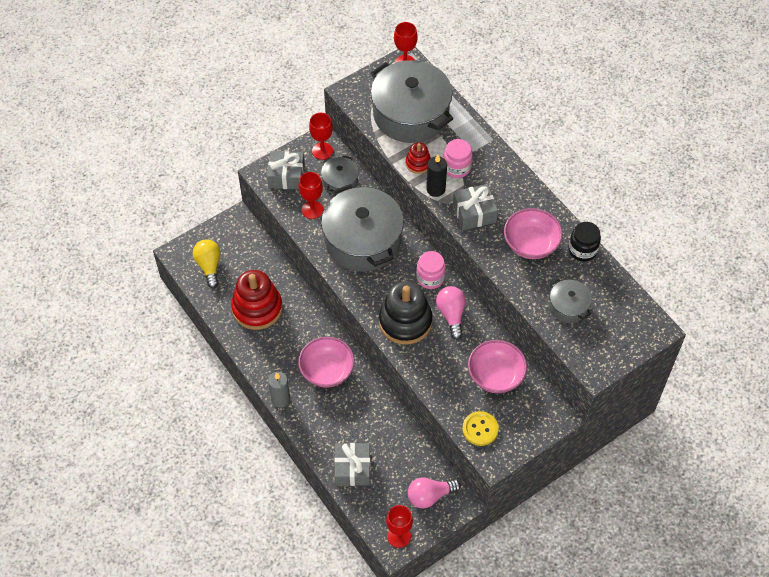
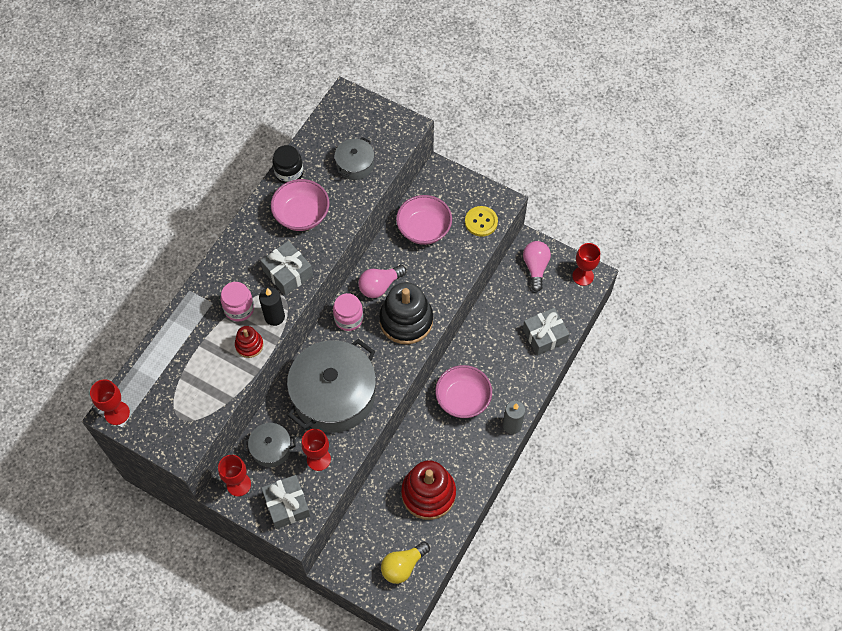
camera: 115 degrees left, 5 degrees up
grey pot [371,60,453,143] -> none
pink light bulb [408,477,461,509] -> pink light bulb turned 135 degrees counterclockwise [523,241,551,292]

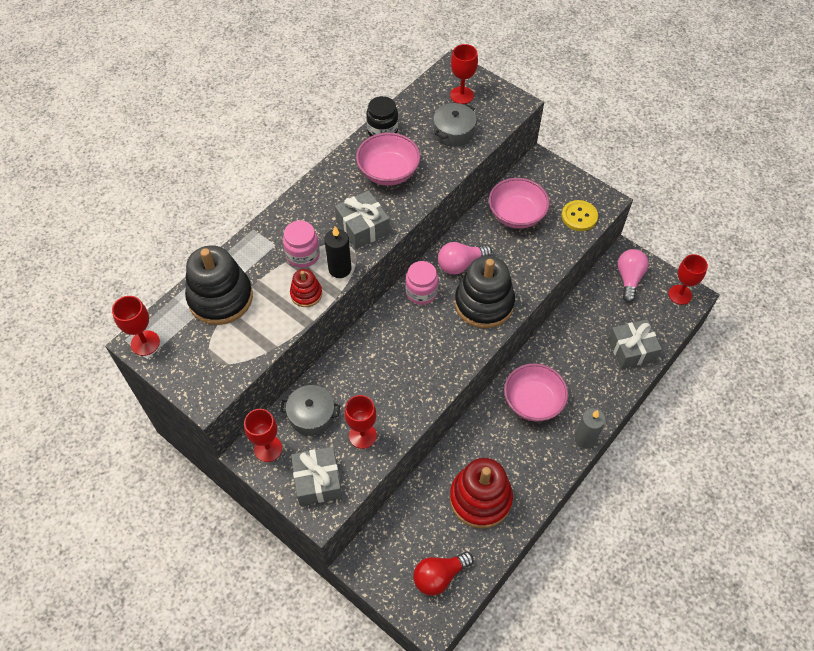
camera: 10 degrees right, 5 degrees down
grey pot [287,339,376,433] -> none
yellow light bulb [381,541,430,584] -> red light bulb [413,552,474,596]
none -> black stacking toy [185,245,253,325]
none -> red goblet [450,44,478,104]

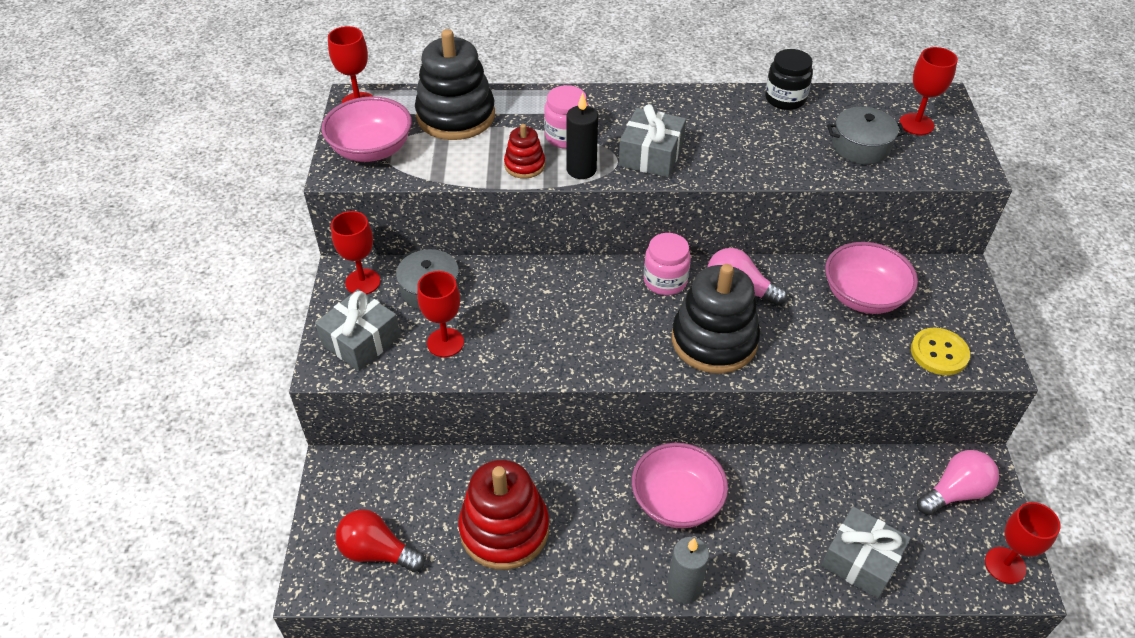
camera: 50 degrees right, 10 degrees down
pink bowl [356,133,421,186] -> pink bowl moved to [321,96,412,162]

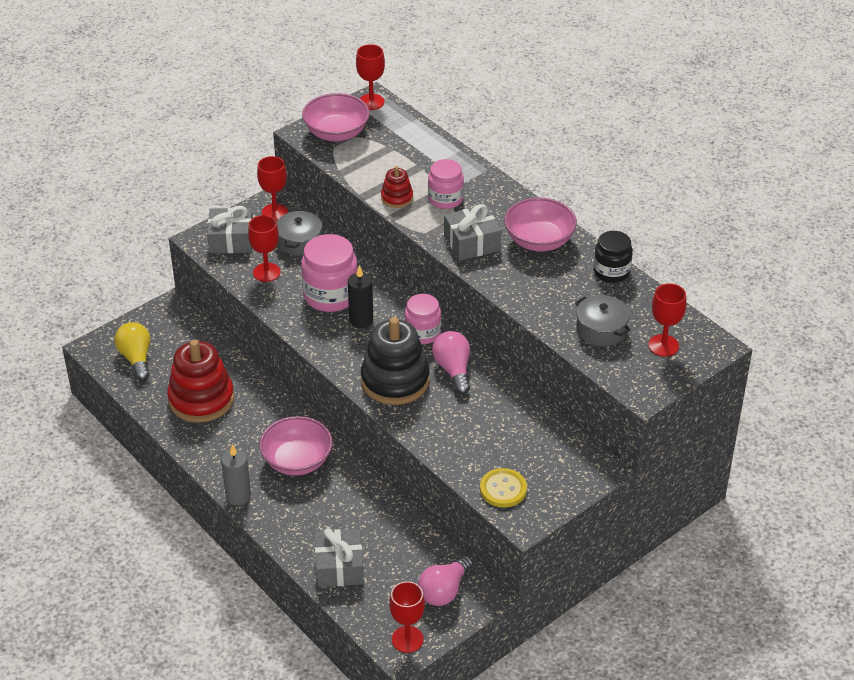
camera: 50 degrees right, 5 degrees down
red light bulb [335,509,425,572] -> yellow light bulb [114,322,150,381]
black stacking toy [415,29,495,140] -> none
black candle [566,93,598,179] -> black candle moved to [348,265,373,328]
pink bowl [825,242,918,314] -> pink bowl moved to [504,198,577,251]
pink light bulb [917,450,999,515] -> pink light bulb turned 105 degrees clockwise [418,555,473,606]
none -> pink jar [301,234,358,312]

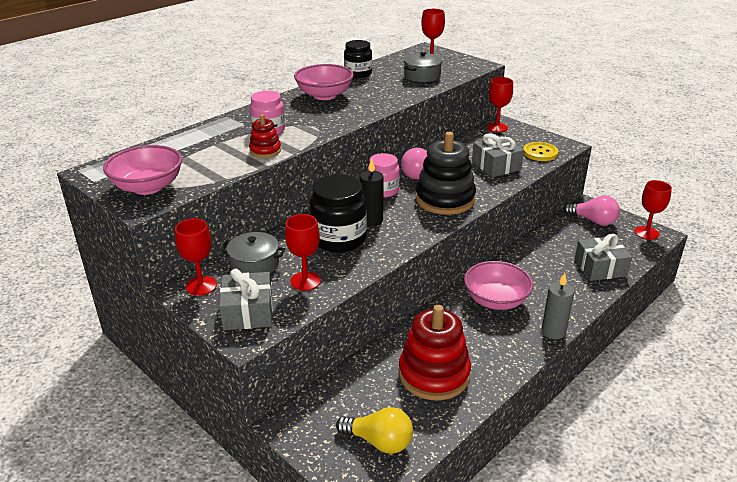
camera: 95 degrees left, 10 degrees down
yellow light bulb [114,322,150,381] -> yellow light bulb turned 135 degrees counterclockwise [336,407,413,454]
pink jar [301,234,358,312] -> black jar [310,174,367,253]
red goblet [356,44,385,110] -> red goblet moved to [487,77,513,132]
grey gift [444,204,501,261] -> grey gift moved to [472,133,524,177]

